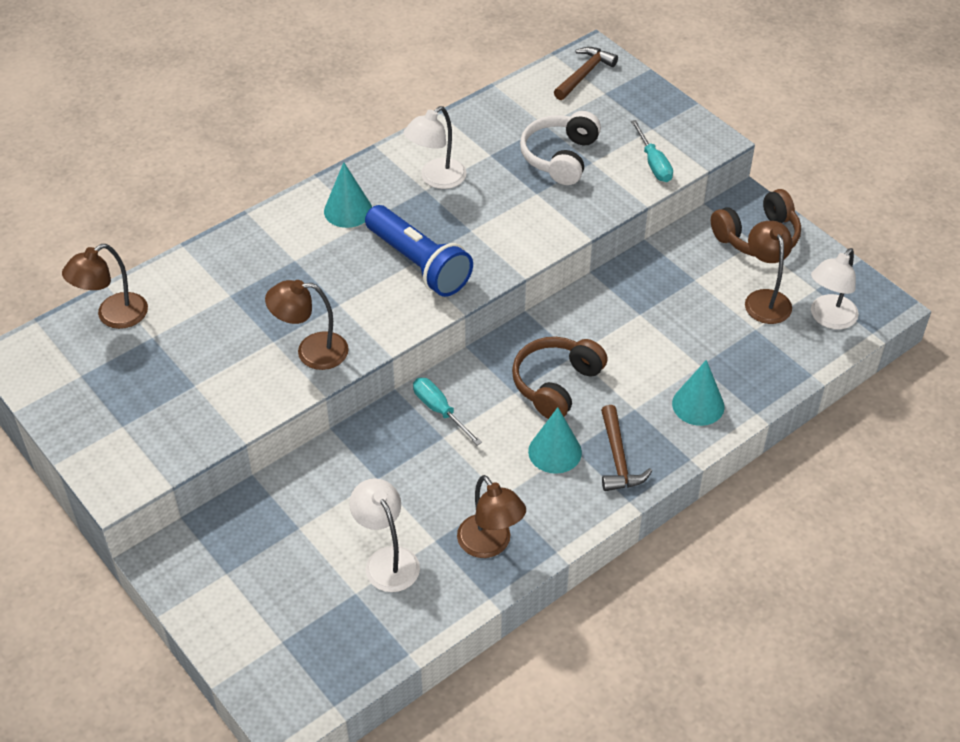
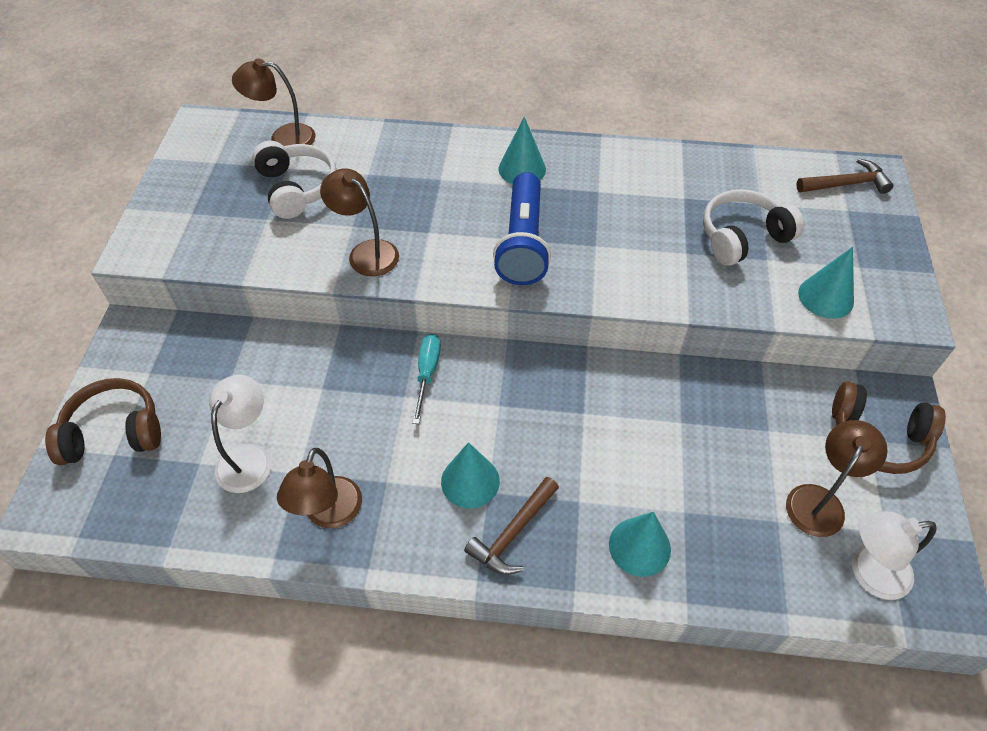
camera: 45 degrees right, 5 degrees up
white lamp [403,106,467,189] -> none
brown headphones [512,337,608,419] -> brown headphones moved to [45,378,161,465]
turquoise screwdriver [631,120,673,182] -> turquoise cone [798,247,854,319]
none -> white headphones [252,141,337,219]

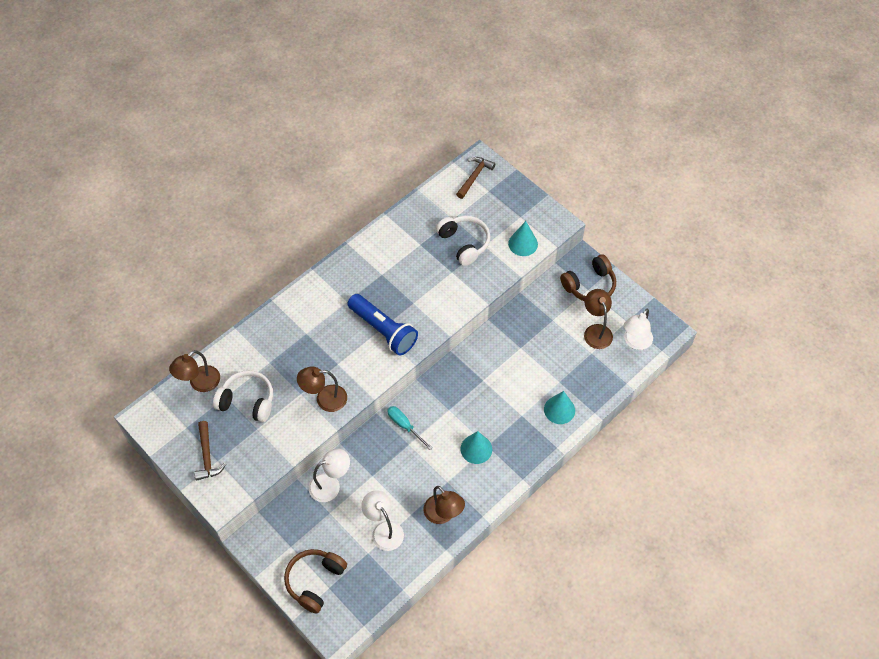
camera: 50 degrees left, 5 degrees up
brown hammer [464,477,559,575] -> brown hammer moved to [194,421,226,481]
turquoise cone [499,117,546,184] -> none
white headphones [703,189,804,266] -> white headphones turned 135 degrees clockwise [436,216,490,266]
none -> white lamp [309,449,350,502]

